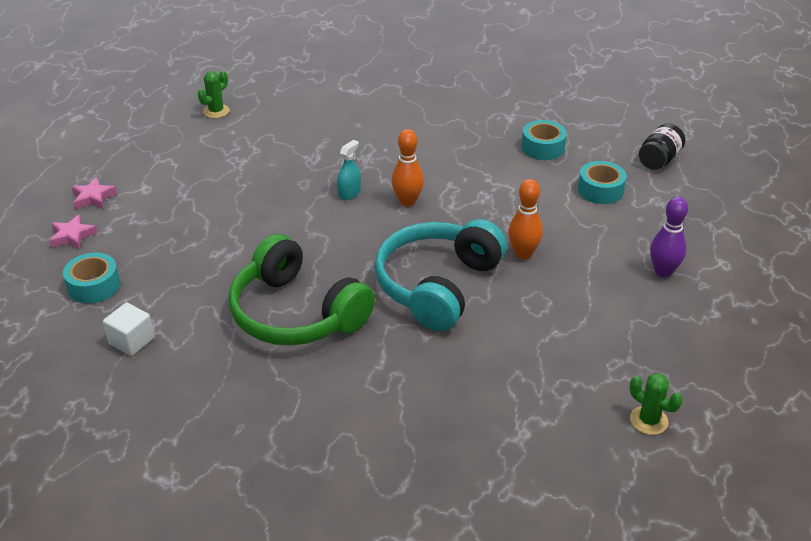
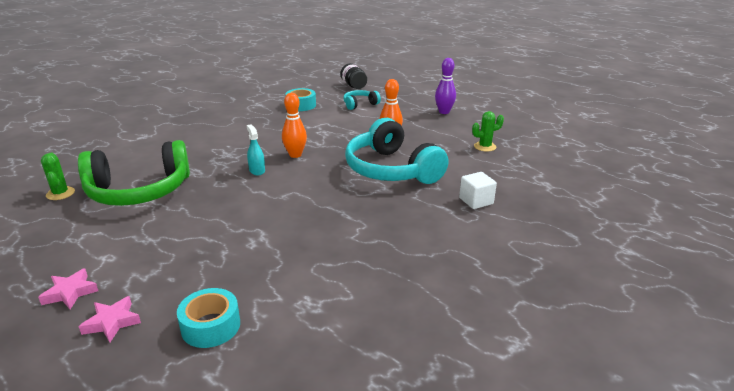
camera: 60 degrees left, 10 degrees down
white cube [103,303,155,356] -> white cube moved to [459,172,497,209]
green headphones [229,234,375,346] -> green headphones moved to [78,140,190,206]
turquoise tape [578,161,627,204] -> turquoise headphones [343,90,381,110]
green cactus [630,373,683,435] -> green cactus moved to [472,111,504,152]

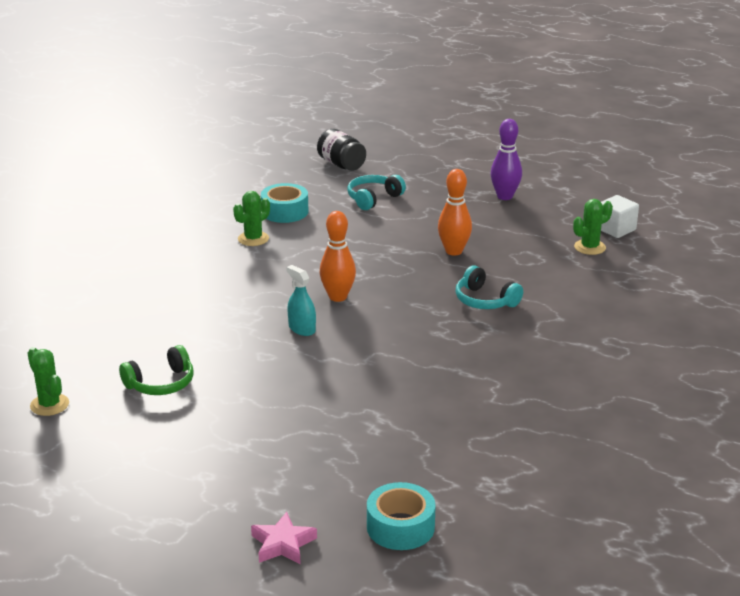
camera: 15 degrees left, 0 degrees up
pink star [38,268,98,309] -> none
green headphones [78,140,190,206] -> green headphones [119,345,194,395], size x0.47
turquoise headphones [345,118,449,184] -> turquoise headphones [456,266,523,309], size x0.47
white cube [459,172,497,209] -> white cube moved to [601,195,639,238]
none -> green cactus [233,191,270,246]

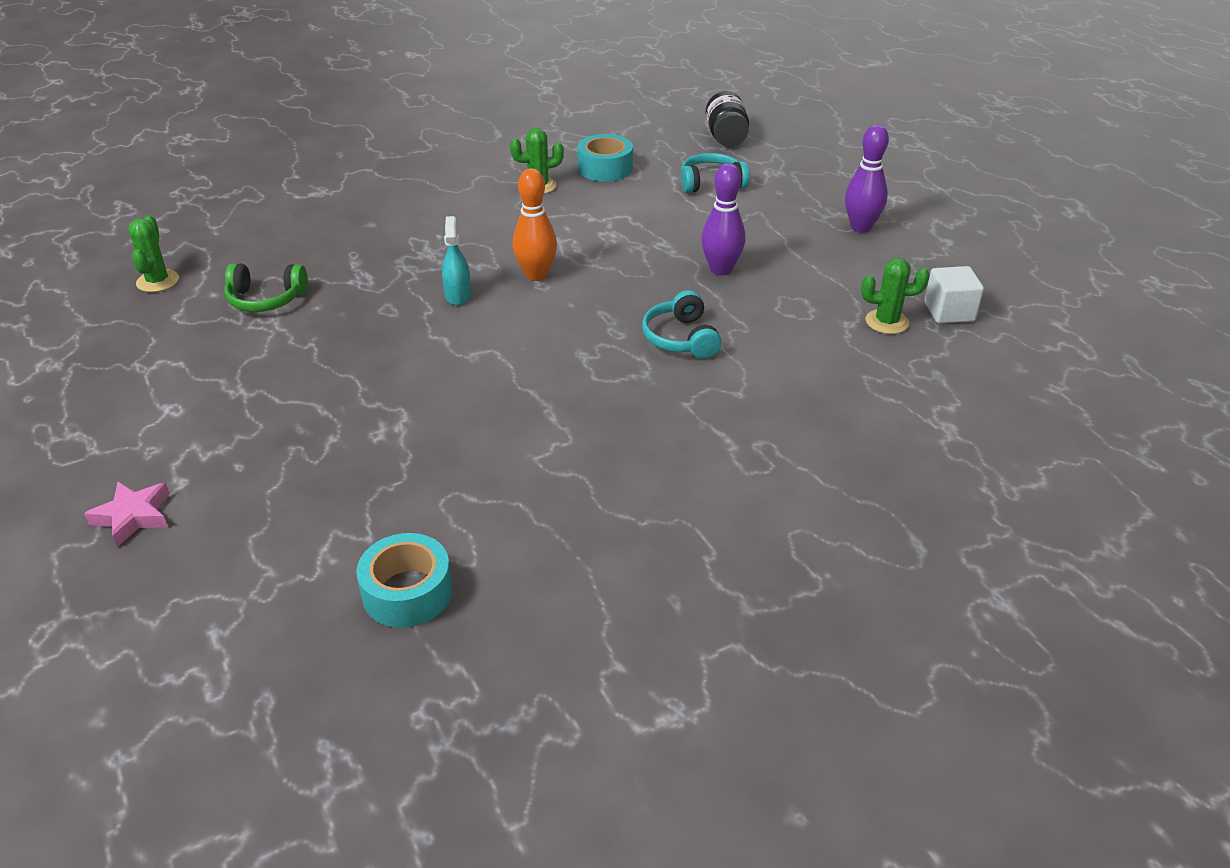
camera: 35 degrees right, 10 degrees up
turquoise tape [367,482,436,550] -> turquoise tape moved to [356,533,453,628]
orange bowling pin [438,169,472,256] -> purple bowling pin [701,163,745,275]

